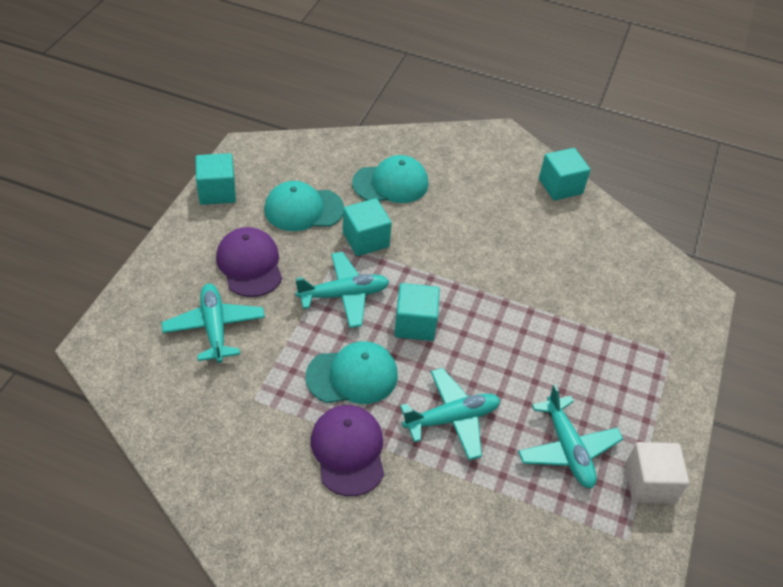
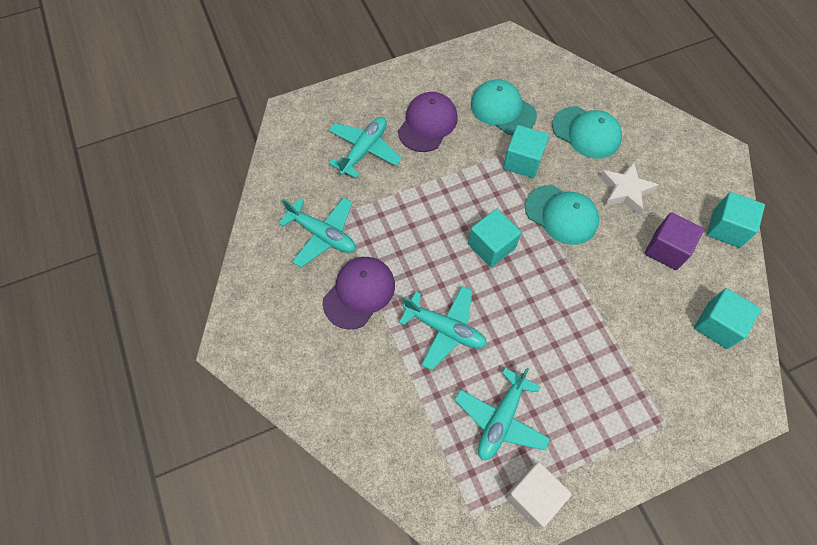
camera: 50 degrees right, 15 degrees up
turquoise cube [195,153,236,205] -> turquoise cube moved to [694,288,761,349]
turquoise plane [295,252,389,328] -> turquoise plane moved to [278,197,356,267]
turquoise cap [306,341,398,404] -> turquoise cap moved to [525,185,599,245]
none -> white star [600,162,659,215]
none -> purple cube [645,212,704,270]

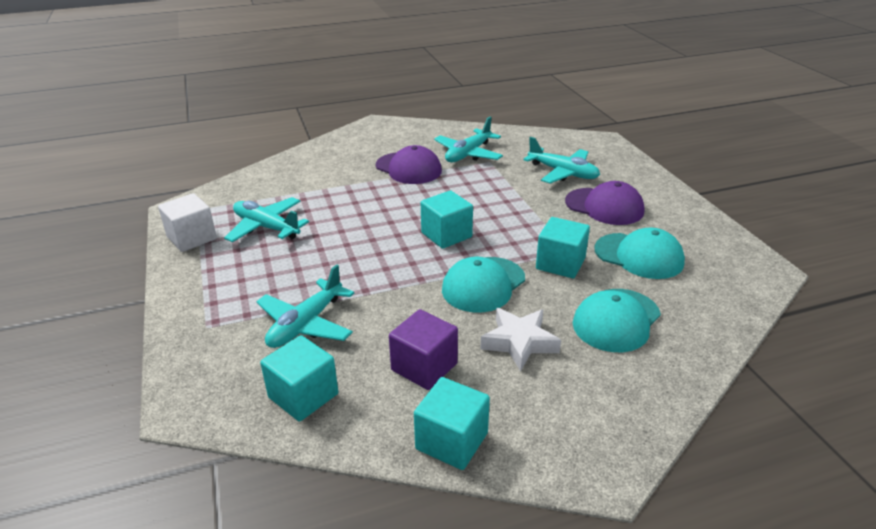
camera: 95 degrees right, 30 degrees down
turquoise plane [399,286,487,370] -> turquoise plane moved to [256,264,354,348]
turquoise cap [471,79,537,135] -> turquoise cap turned 75 degrees clockwise [594,227,685,279]

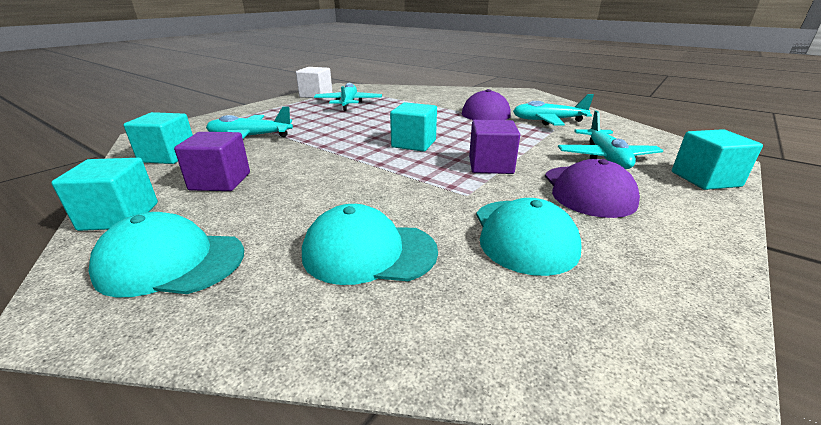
camera: 55 degrees right, 5 degrees down
turquoise cap [442,257,525,313] -> turquoise cap moved to [88,212,244,298]
white star [480,308,561,371] -> none
turquoise cube [536,217,590,278] -> turquoise cube moved to [672,129,763,190]
none -> purple cube [469,120,520,174]

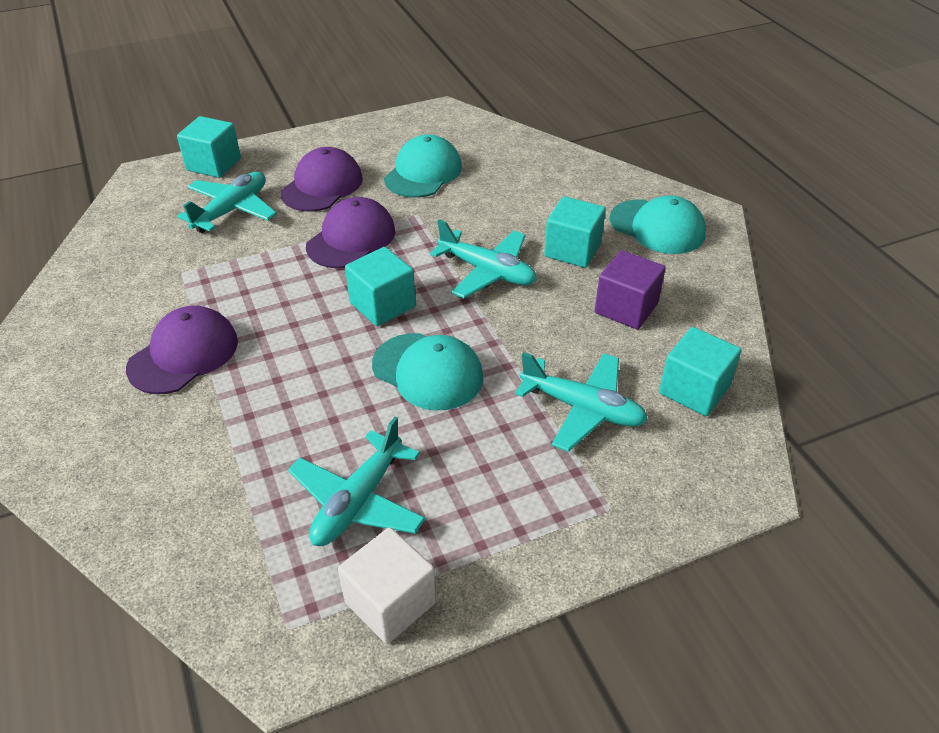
camera: 150 degrees left, 15 degrees up
turquoise cube [51,158,158,231] -> turquoise cube moved to [544,196,606,268]
turquoise cap [302,204,438,285] -> turquoise cap moved to [372,333,483,410]
purple cube [469,120,520,174] -> purple cap [306,197,395,268]
turquoise plane [513,94,594,126] -> turquoise plane moved to [430,219,537,298]

